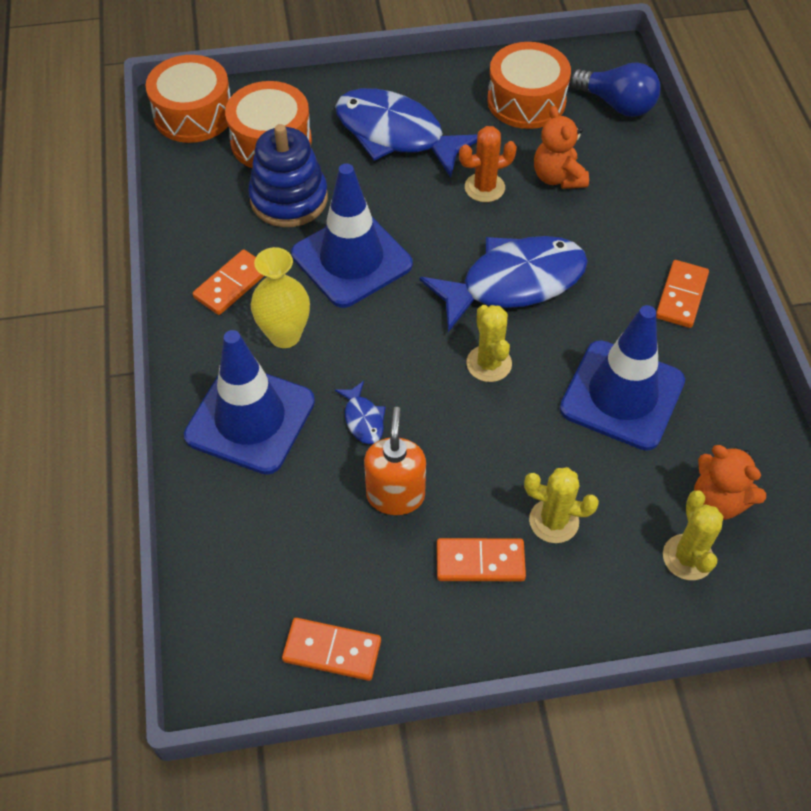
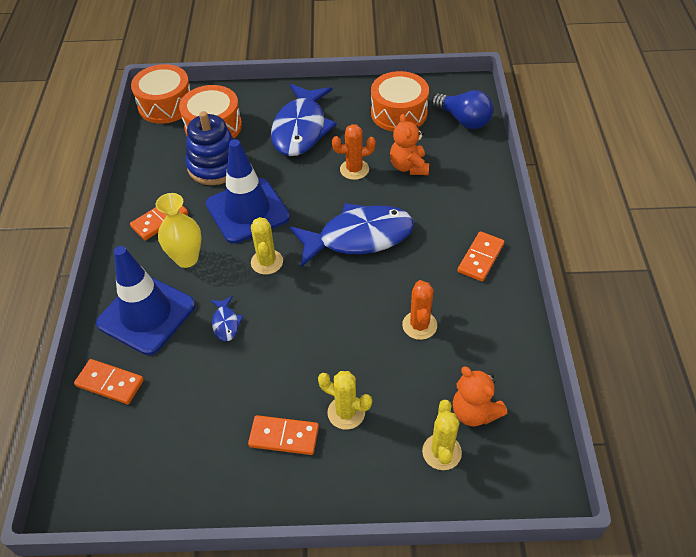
camera: 10 degrees right, 5 degrees down
orange domino [282,618,381,681] -> orange domino moved to [74,359,144,404]
blue fish [335,88,477,178] -> blue fish turned 120 degrees counterclockwise [271,84,337,156]
orange soap dispenser [364,407,426,515] -> none
yellow cactus [466,305,512,382] -> yellow cactus moved to [251,217,283,275]
blue traffic cone [560,305,685,451] -> orange cactus [402,280,437,340]

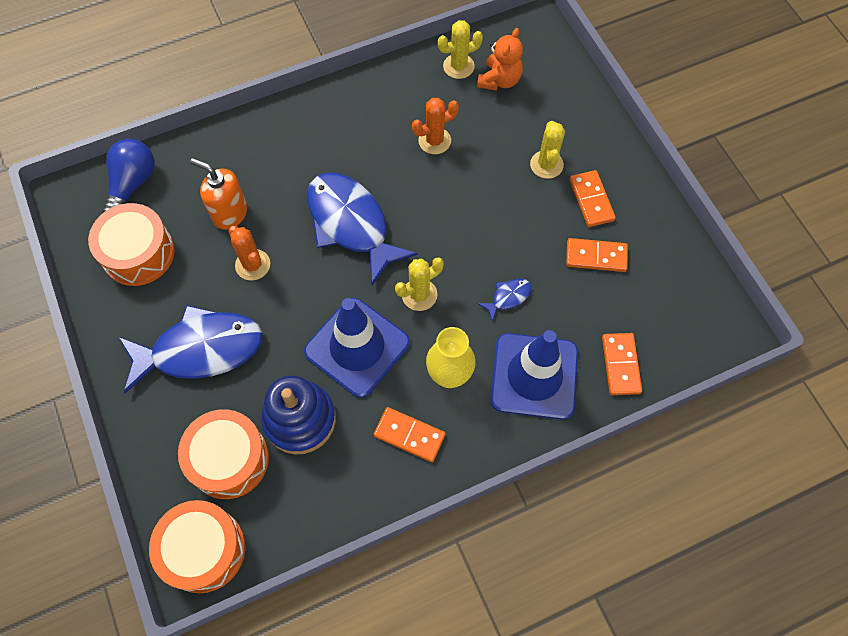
camera: 115 degrees left, 15 degrees up
orange teddy bear [390,114,429,175] -> orange soap dispenser [190,158,247,230]
yellow cactus [422,400,462,470] -> yellow cactus moved to [438,20,483,79]
orange domino [458,231,504,282] -> orange domino moved to [566,238,628,272]

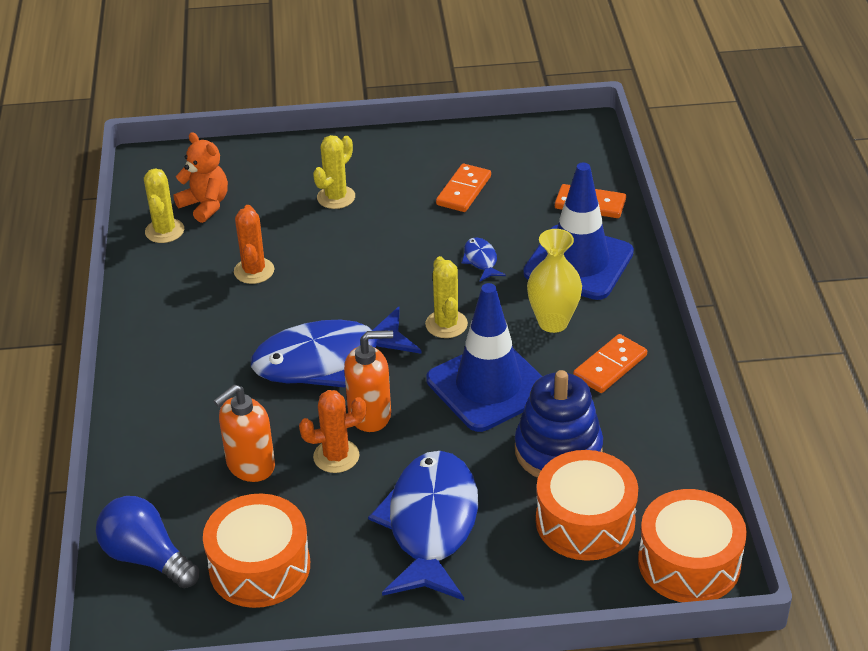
camera: 70 degrees left, 25 degrees down
yellow cactus [530,121,565,179] -> yellow cactus turned 75 degrees counterclockwise [313,135,355,209]
orange domino [569,170,616,227] -> none
none -> orange soap dispenser [344,330,393,432]

